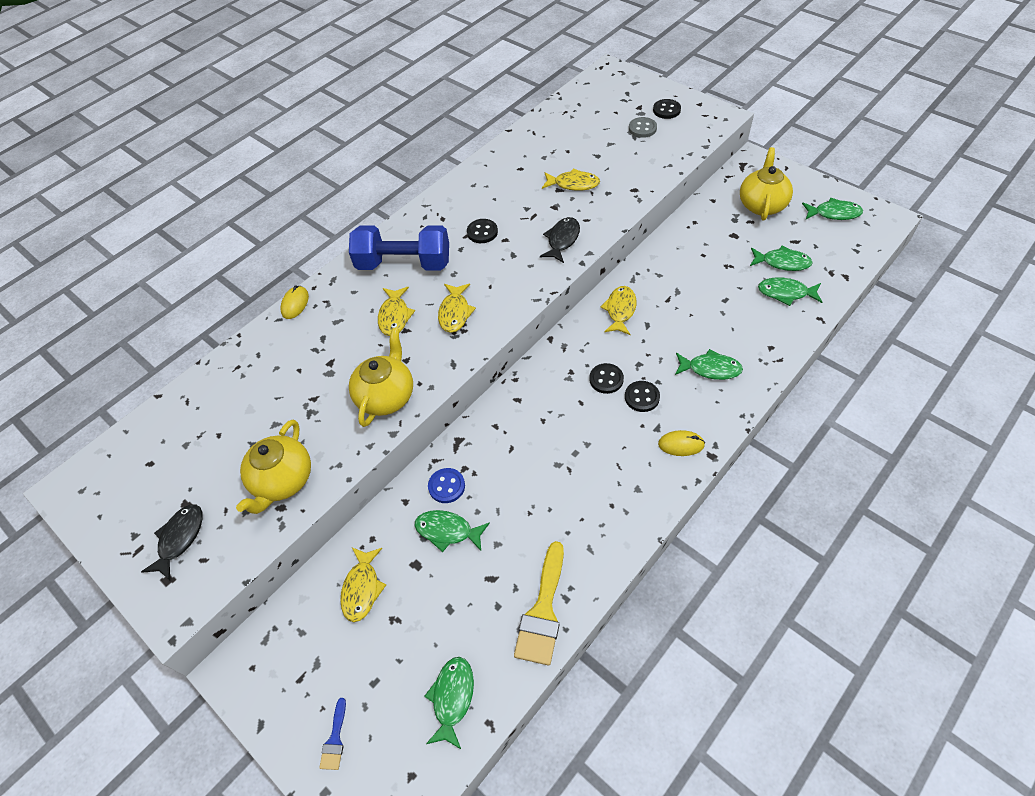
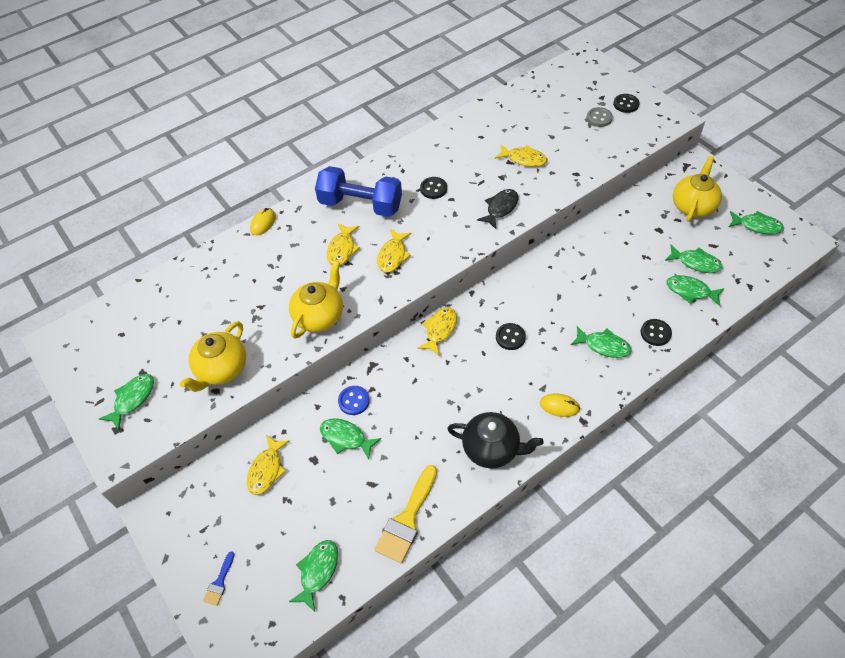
camera: 10 degrees right, 0 degrees up
black fish [141,504,202,580] -> green fish [99,374,154,430]
yellow fish [600,286,637,335] -> yellow fish moved to [417,307,457,356]
black button [625,381,660,412] -> black button moved to [641,319,672,346]
none -> black teapot [447,412,544,469]

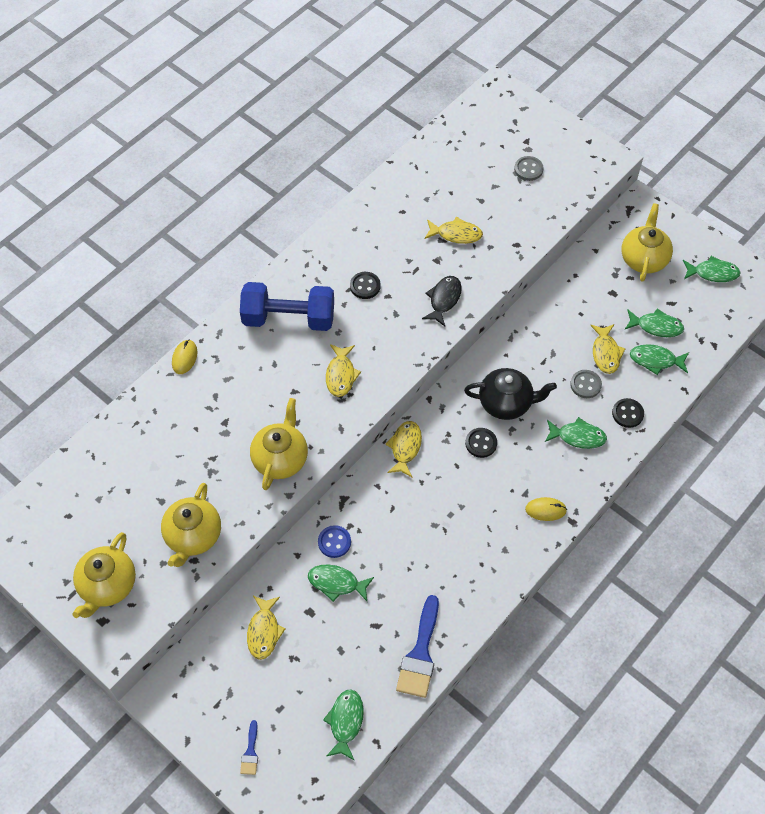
camera: 15 degrees left, 5 degrees up
green fish [99,374,154,430] -> yellow teapot [72,532,136,618]
yellow fish [327,223,360,265] -> yellow fish moved to [590,324,625,374]
yellow brush [374,465,437,563] -> blue brush [396,595,439,698]
black teapot [447,412,544,469] -> black teapot moved to [464,368,557,420]
black button [613,94,639,113] -> none
none -> grey button [570,370,602,398]

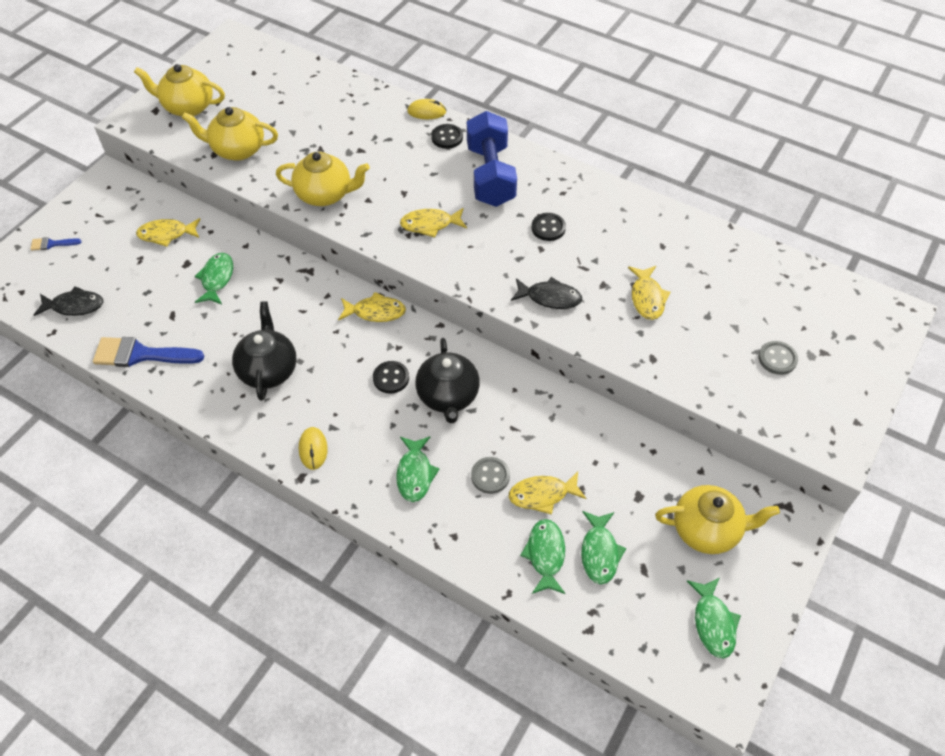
camera: 80 degrees right, 5 degrees down
blue button [318,525,351,558] -> none
green fish [323,689,364,761] -> black fish [34,286,103,316]
black button [612,398,644,428] -> black button moved to [431,124,463,149]
none -> black teapot [232,301,297,401]

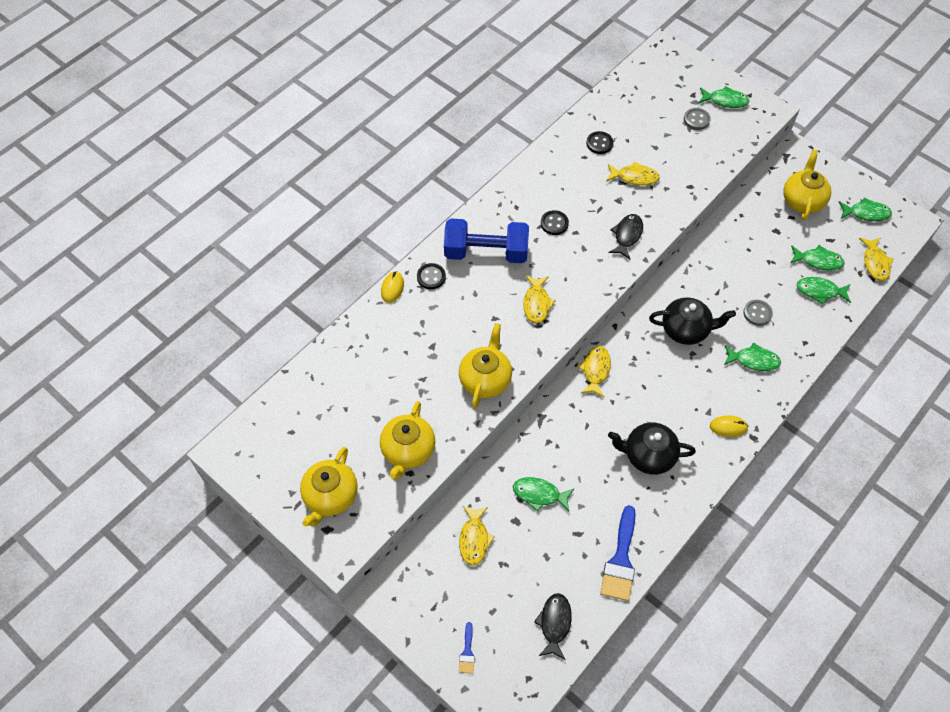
camera: 80 degrees left, 5 degrees up
black button [373,361,409,394] -> black button moved to [586,131,613,154]
yellow fish [509,472,586,515] -> yellow fish moved to [859,237,893,281]
none -> green fish [699,86,750,108]

